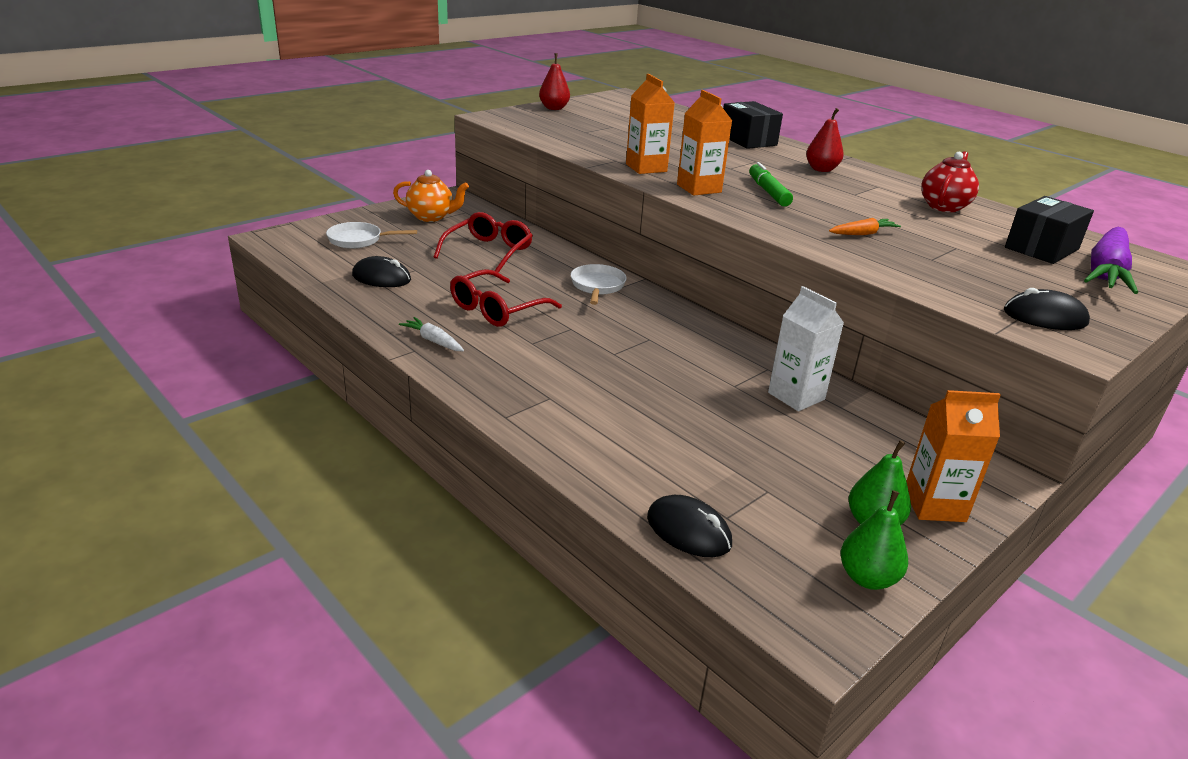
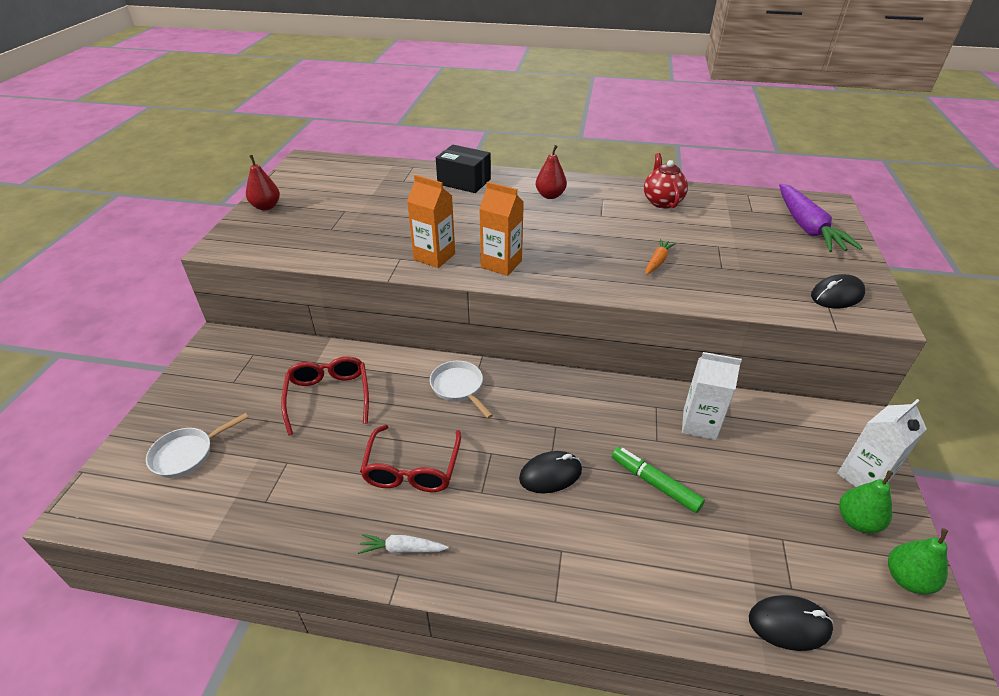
camera: 35 degrees left, 10 degrees up
black mouse [352,256,411,287] -> black mouse moved to [519,451,582,494]
orange teapot [393,170,469,222] -> none
green marker [749,162,793,207] -> green marker moved to [612,447,705,513]
orange carton [906,390,1001,522] -> white carton [837,399,927,487]
black box [1005,196,1094,264] -> none

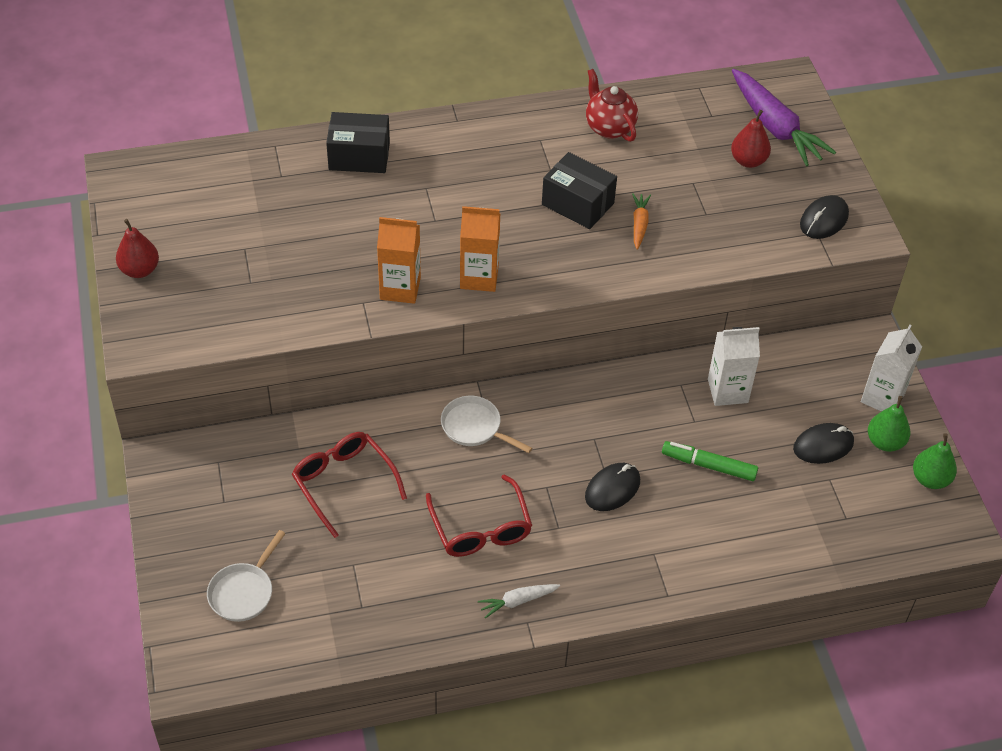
camera: 25 degrees left, 10 degrees up
red pear [536,145,567,199] -> red pear moved to [731,110,771,168]
black mouse [749,595,833,651] -> black mouse moved to [793,423,854,464]
none -> black box [542,152,617,229]

